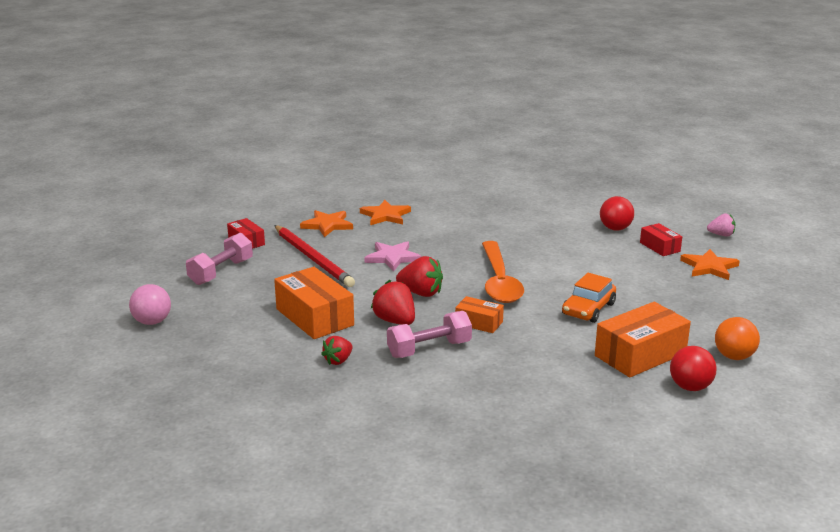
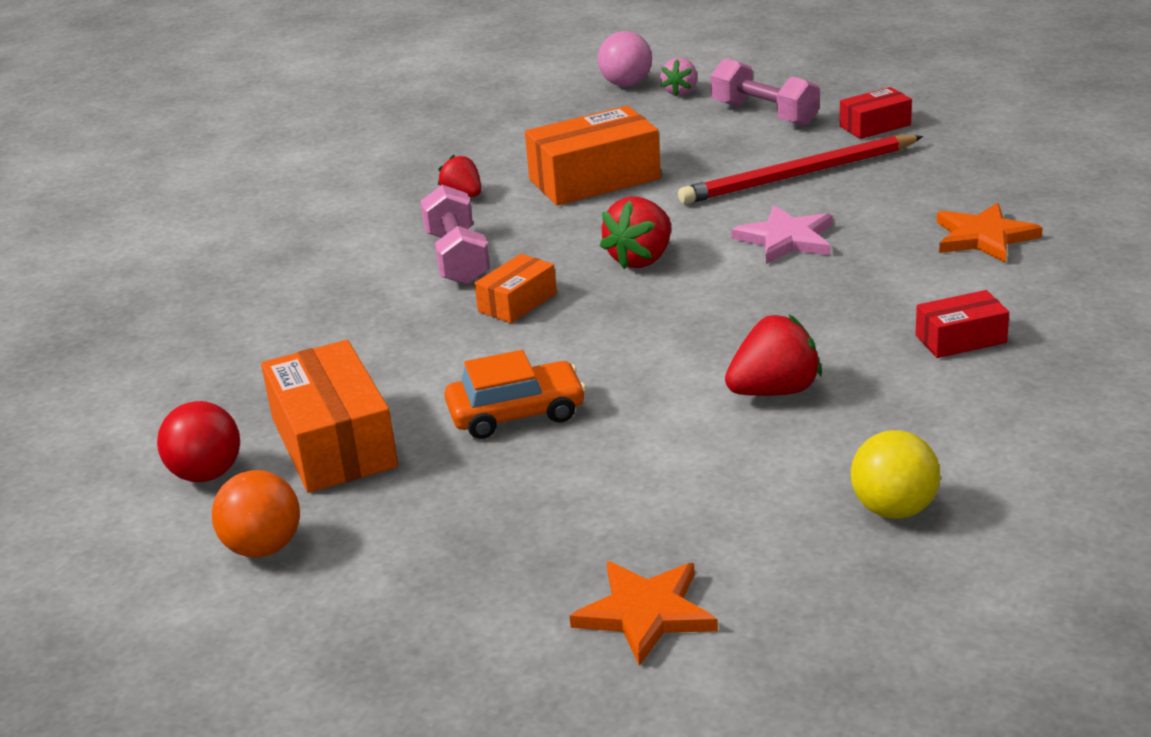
camera: 105 degrees right, 5 degrees up
orange star [300,210,353,237] -> none
red strawberry [371,280,415,325] -> red strawberry moved to [725,315,822,396]
orange spoon [482,241,524,303] -> none
orange car [562,273,616,323] -> orange car turned 120 degrees clockwise [445,350,586,439]
red ball [600,196,634,231] -> yellow ball [851,430,940,519]
red box [640,223,682,256] -> red box moved to [915,290,1009,358]
pink strawberry [707,213,735,236] -> pink strawberry moved to [660,58,697,96]

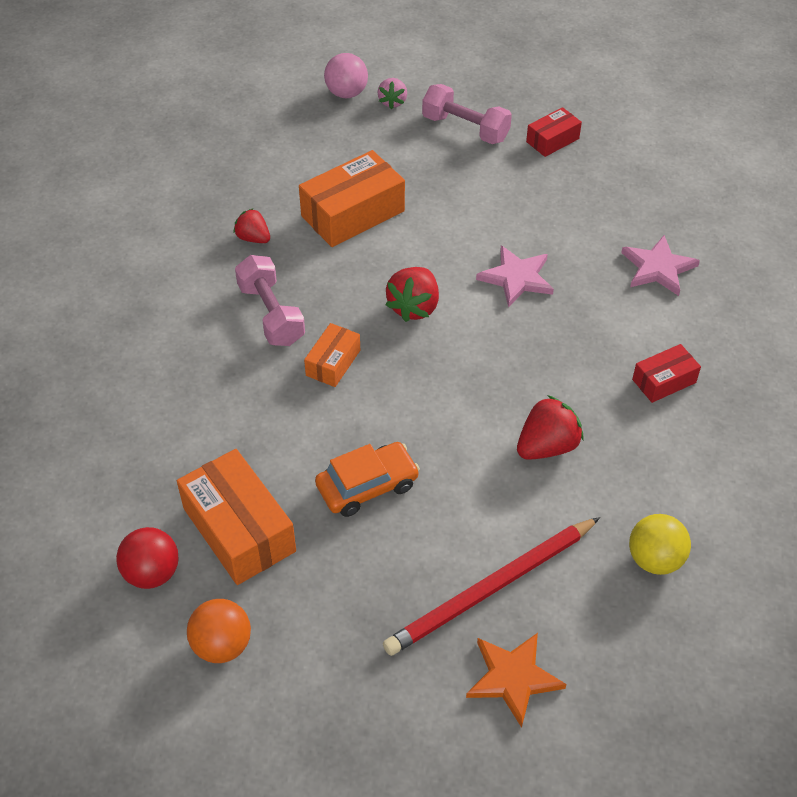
camera: 15 degrees left, 20 degrees up
red pencil [678,135,923,204] -> red pencil moved to [383,517,600,656]
orange star [937,203,1043,263] -> pink star [621,235,700,296]

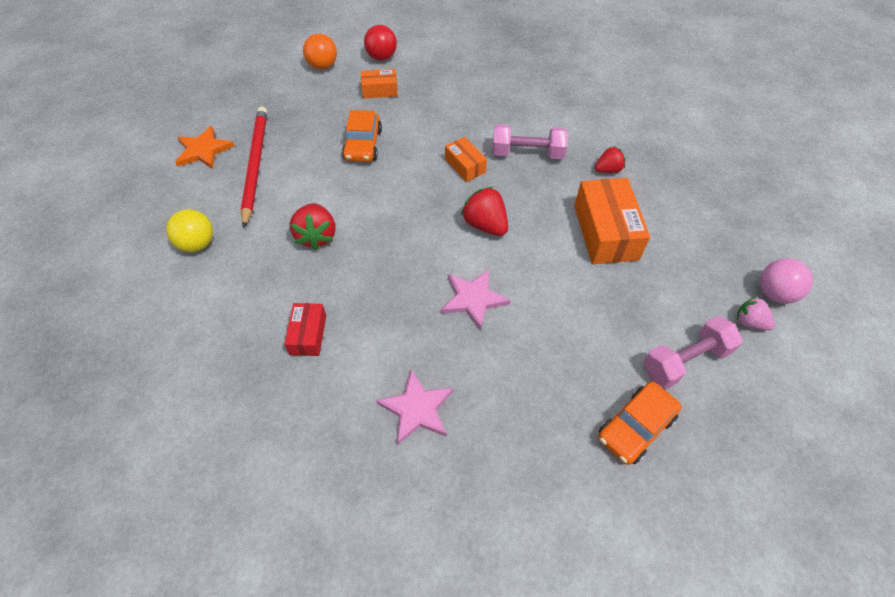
camera: 120 degrees right, 5 degrees up
orange box [177,449,296,585] -> orange box [361,69,398,98], size x0.55
red box [526,107,582,157] -> orange car [598,382,682,465]

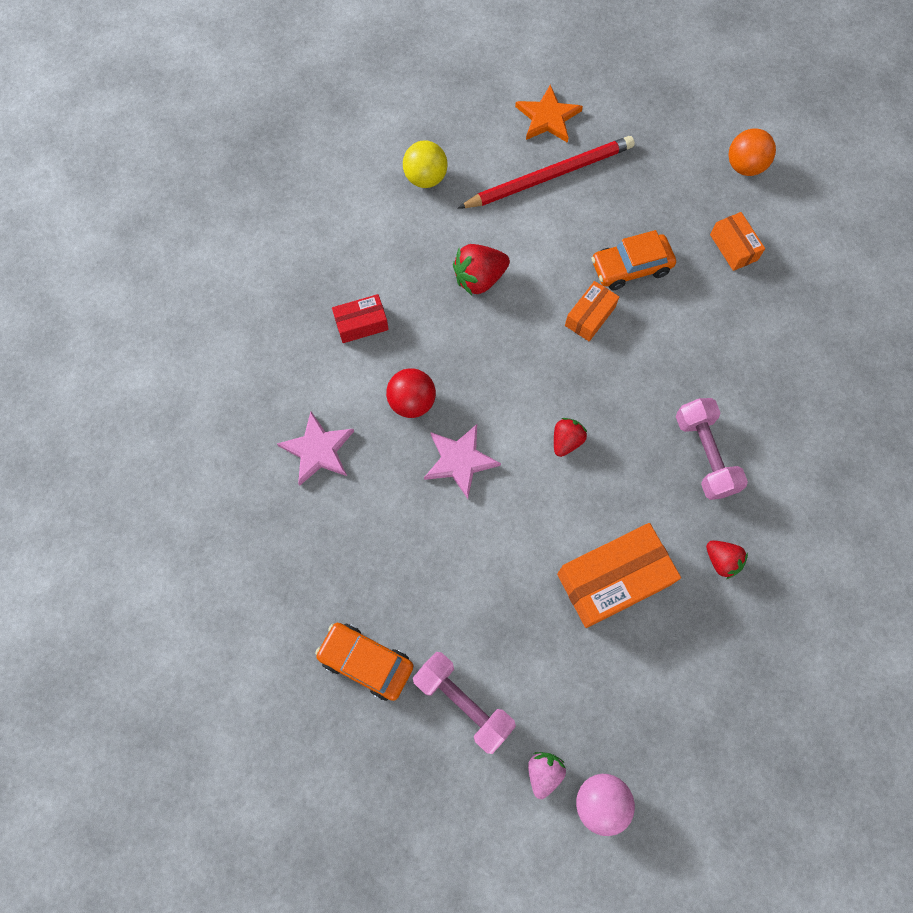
camera: 70 degrees right, 15 degrees up
red ball [364,25,397,61] -> red ball moved to [386,368,436,418]
orange box [445,137,487,182] -> orange box moved to [565,281,619,341]
red strawberry [461,186,508,236] -> red strawberry [554,418,587,457], size x0.64

